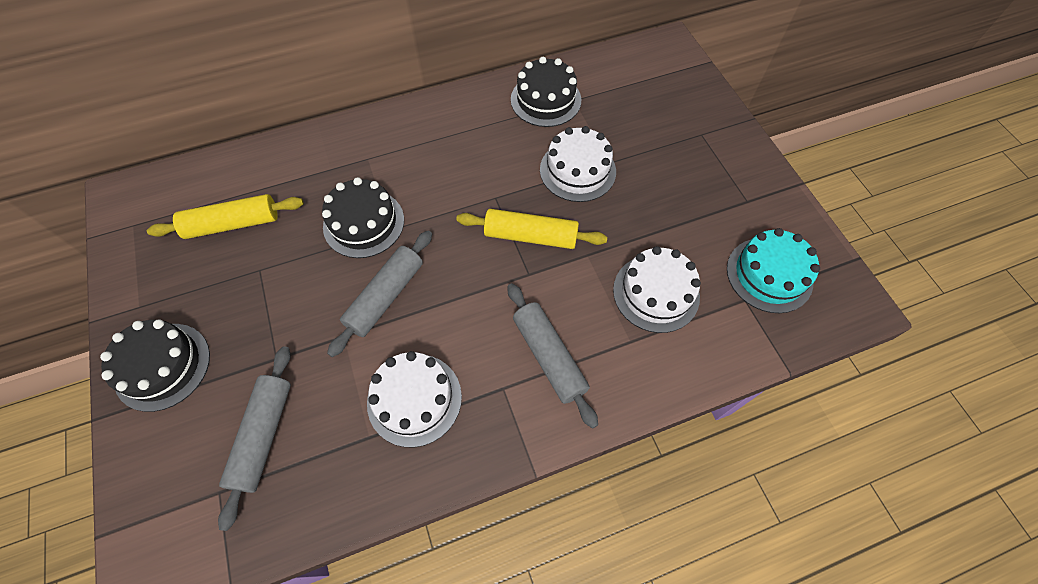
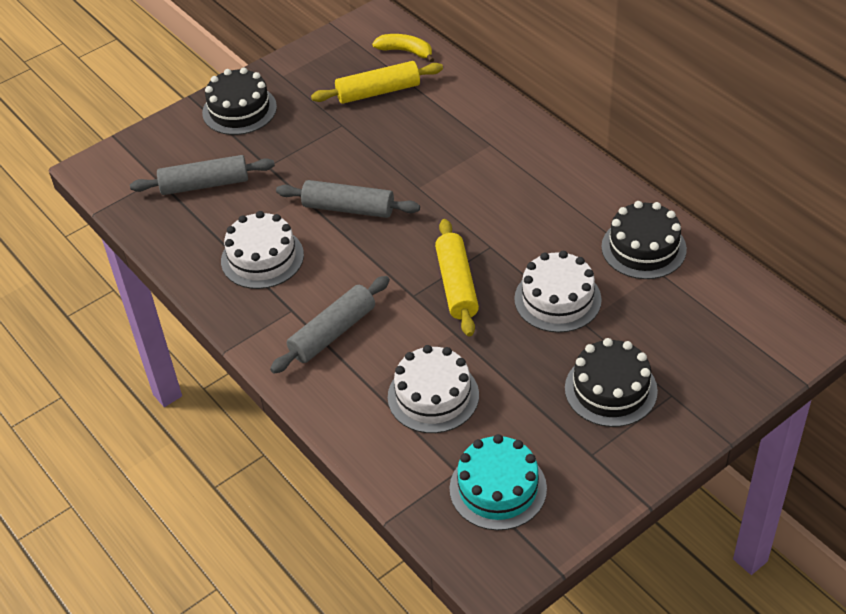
camera: 75 degrees right, 15 degrees down
yellow rolling pin [147,194,304,239] -> yellow rolling pin turned 75 degrees counterclockwise [311,61,443,104]
black cake [322,177,404,258] -> black cake moved to [565,338,658,427]
none -> yellow banana [372,34,434,62]

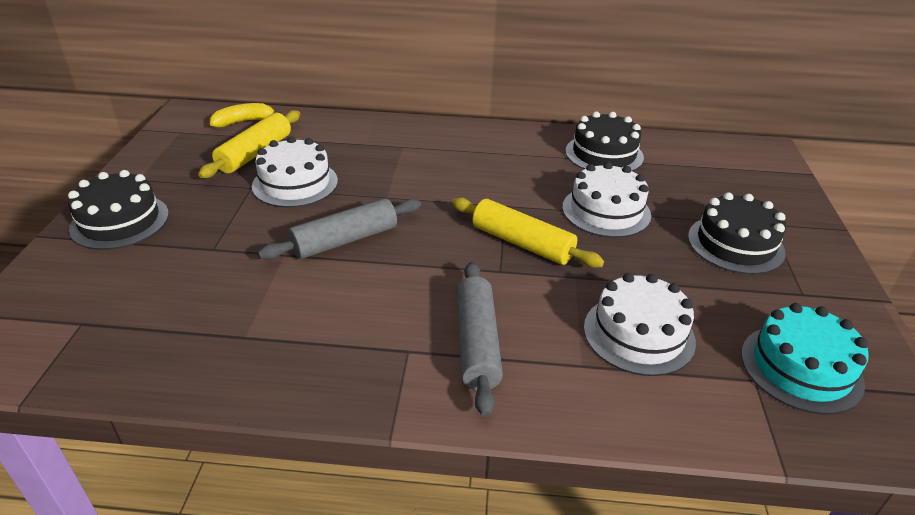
camera: 50 degrees left, 10 degrees down
grey rolling pin [130,155,275,195] -> none
white cake [221,211,304,289] -> white cake moved to [252,136,338,208]

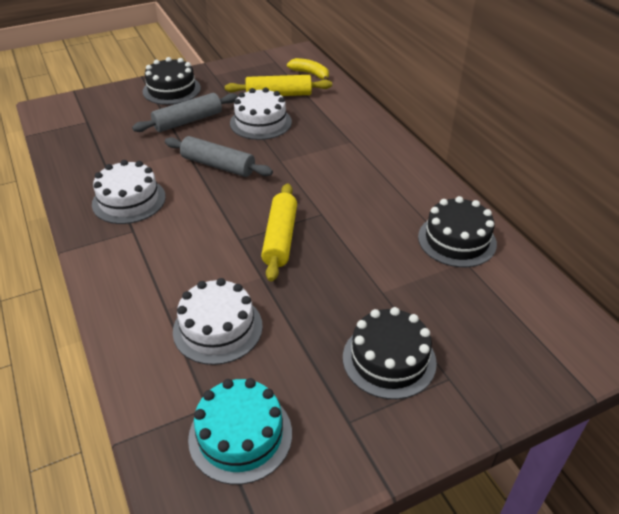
camera: 60 degrees right, 5 degrees up
grey rolling pin [456,262,503,417] -> grey rolling pin moved to [132,93,238,132]
white cake [562,162,651,238] -> white cake moved to [92,160,166,224]

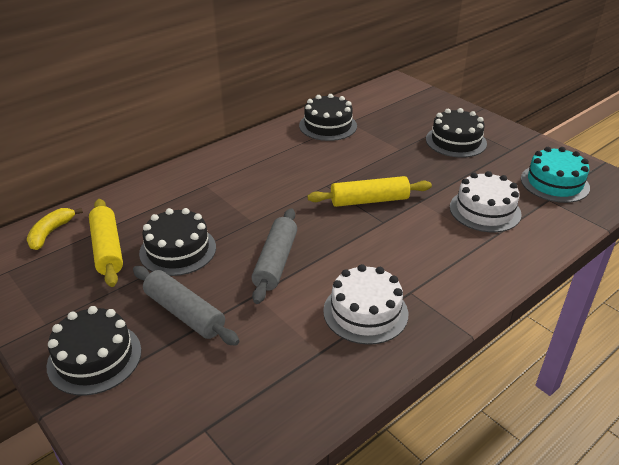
camera: 105 degrees left, 5 degrees down
white cake [230,88,292,140] -> black cake [139,208,216,276]

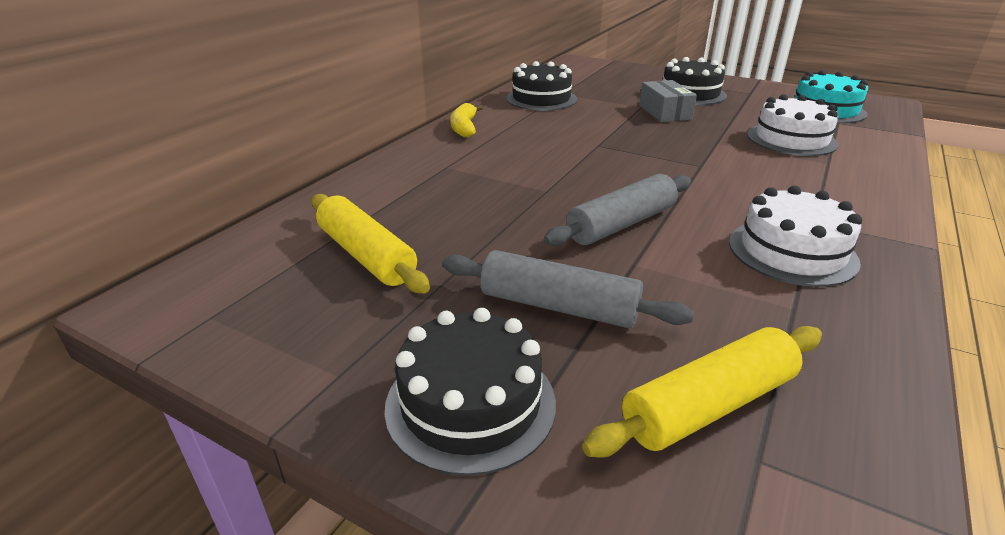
camera: 20 degrees left, 5 degrees down
yellow banana [27,208,83,250] -> yellow banana moved to [450,103,483,138]
black cake [139,208,216,276] -> none
grey rolling pin [252,208,297,304] -> grey rolling pin turned 60 degrees clockwise [544,174,691,246]
yellow rolling pin [307,176,432,207] -> yellow rolling pin moved to [582,326,822,458]
none -> grey box [639,80,697,122]

